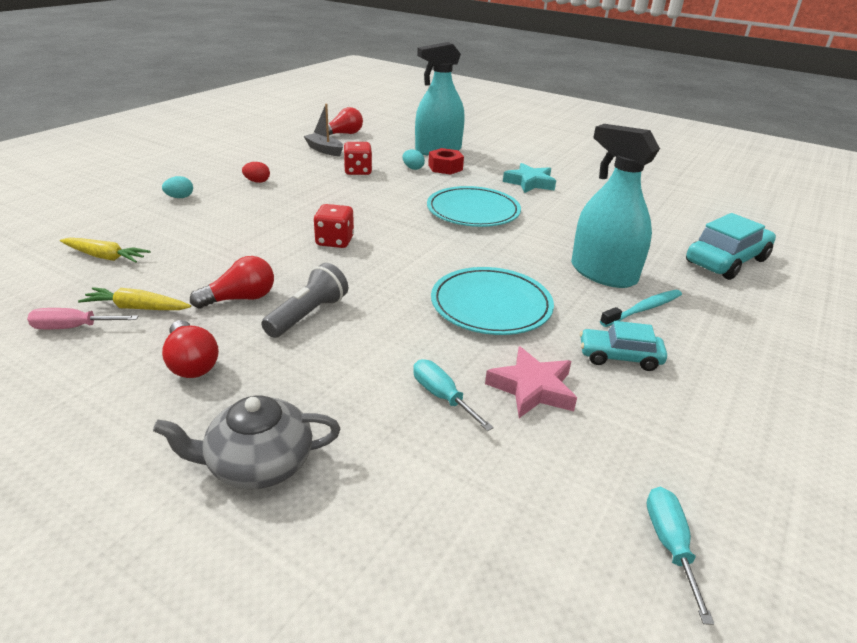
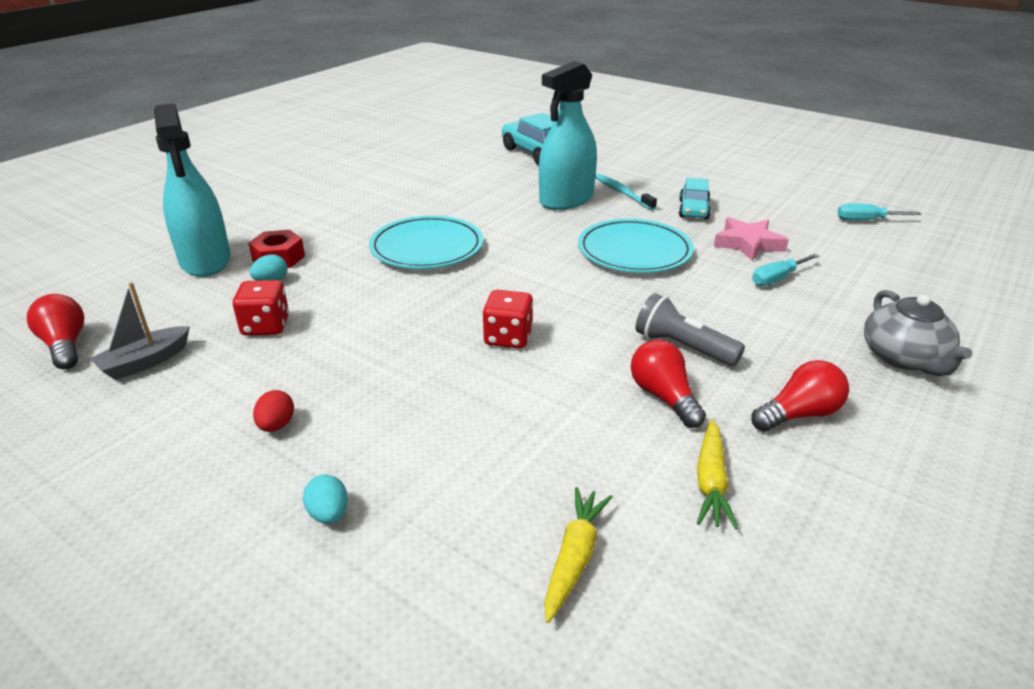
camera: 85 degrees left, 0 degrees up
pink screwdriver [27,308,138,329] -> none
turquoise star [503,163,556,193] -> none

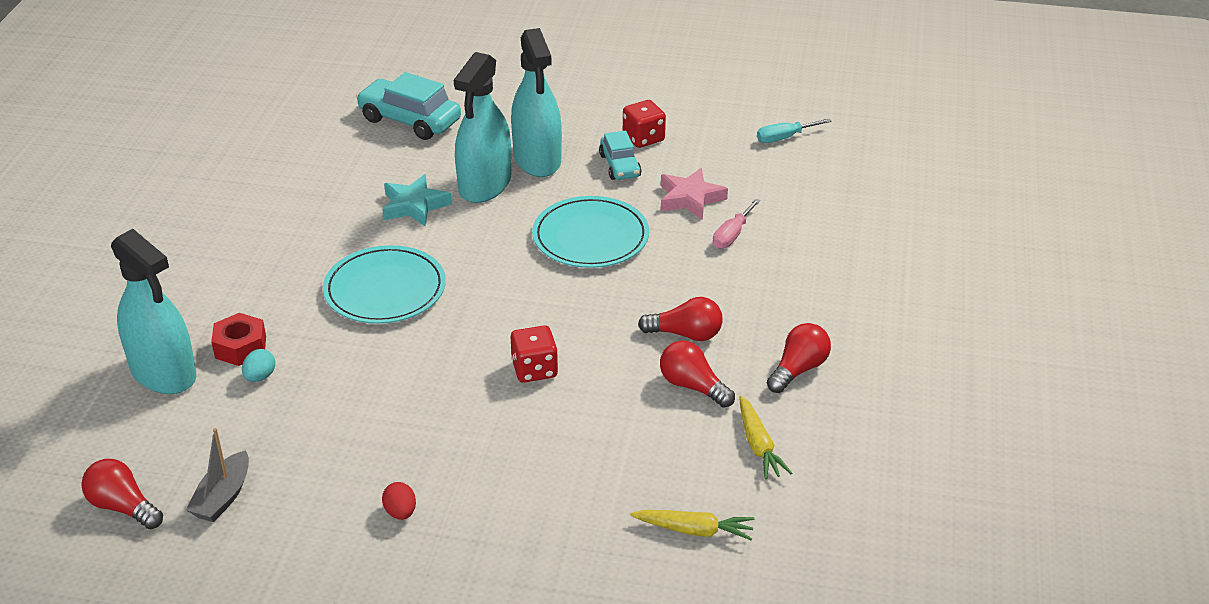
camera: 25 degrees left, 5 degrees up
red dice [233,280,289,336] -> red dice moved to [623,100,666,148]
turquoise egg [303,474,348,524] -> none
yellow carrot [544,487,612,623] -> yellow carrot turned 105 degrees clockwise [630,510,754,541]
turquoise toothbrush [595,174,657,210] -> turquoise spray bottle [511,28,562,177]
grey flashlight [636,293,745,366] -> red light bulb [638,297,723,341]
turquoise screwdriver [752,253,819,286] -> pink screwdriver [713,199,760,249]
grey teapot [864,290,972,376] -> none
none -> turquoise star [382,174,452,227]

